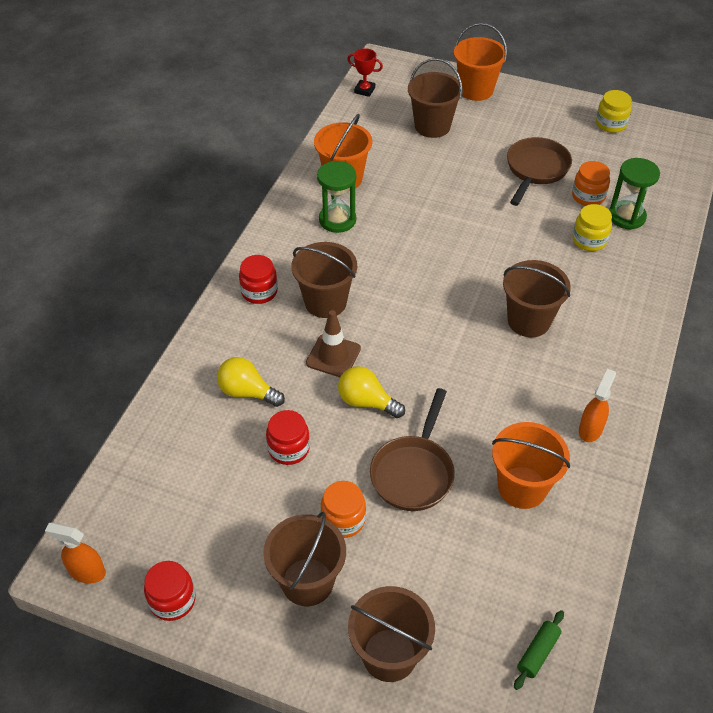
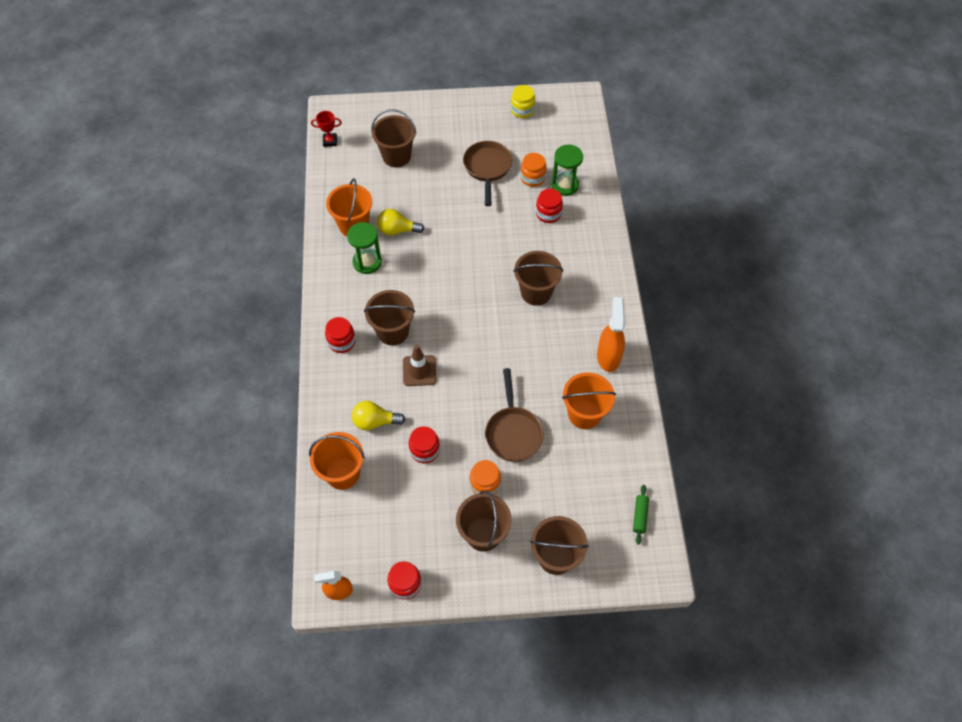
camera: 25 degrees left, 10 degrees up
yellow light bulb [338,366,405,418] -> yellow light bulb moved to [377,209,424,235]
orange bucket [454,23,507,101] -> orange bucket moved to [309,432,365,490]
yellow jar [572,204,612,251] -> red jar [536,189,563,223]
orange spray bottle [579,369,616,442] -> orange spray bottle [597,297,625,372], size x1.52

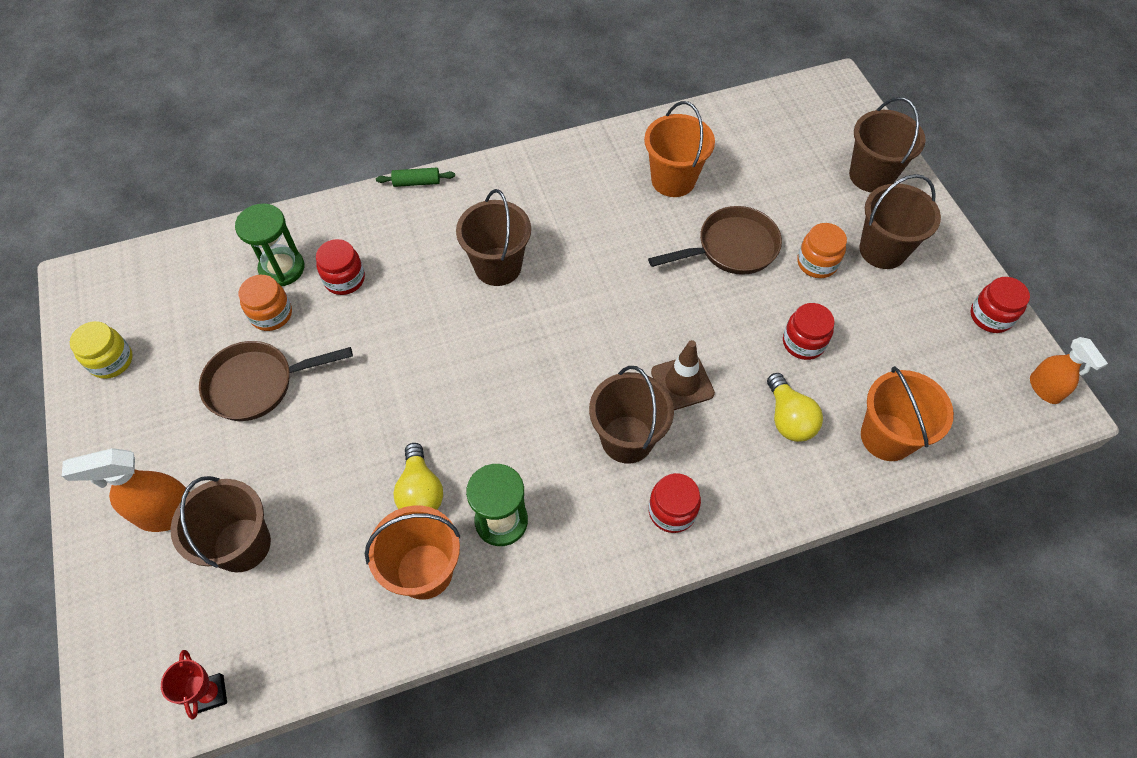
camera: 105 degrees left, 0 degrees up
orange spray bottle [597,297,625,372] -> orange spray bottle moved to [62,448,190,532]
green rolling pin [633,485,649,545] -> green rolling pin moved to [376,168,455,187]

